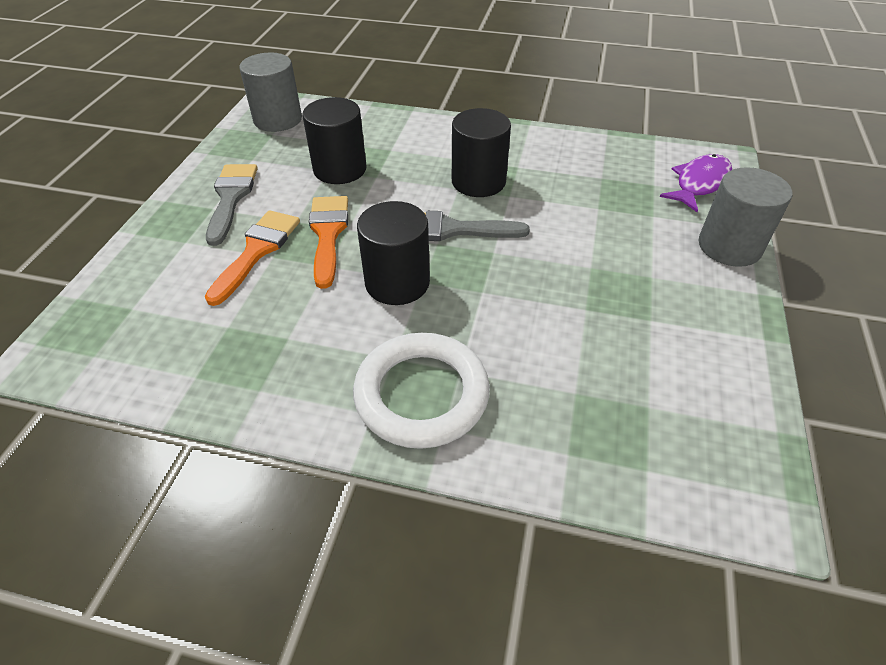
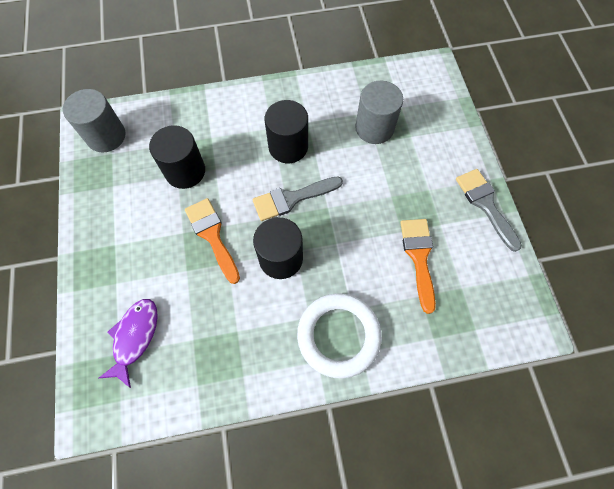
camera: 25 degrees left, 20 degrees up
orange brush [205,210,300,306] -> orange brush moved to [400,219,436,314]
grey brush [206,164,258,246] -> grey brush moved to [456,169,522,252]
purple fish [660,154,732,212] -> purple fish moved to [99,299,158,388]
grey cylinder [699,167,792,267] -> grey cylinder moved to [355,81,403,144]

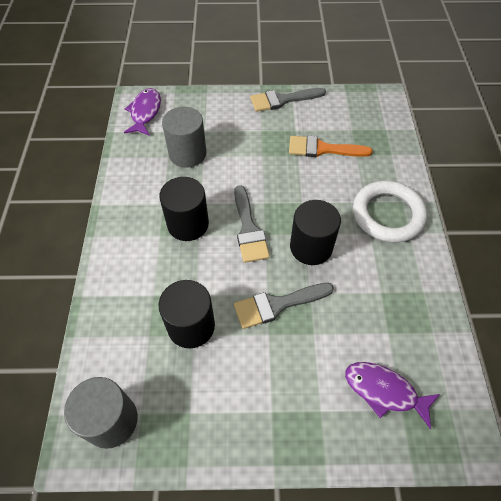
camera: 80 degrees left, 10 degrees down
orange brush [185,198,240,284] -> grey brush [234,283,334,329]
none -> purple fish [124,88,161,135]

